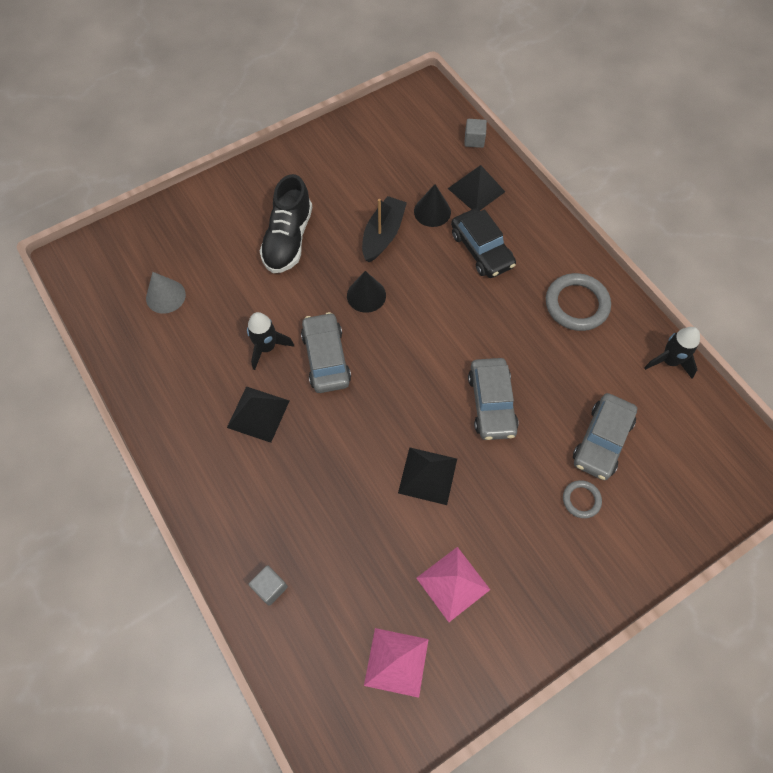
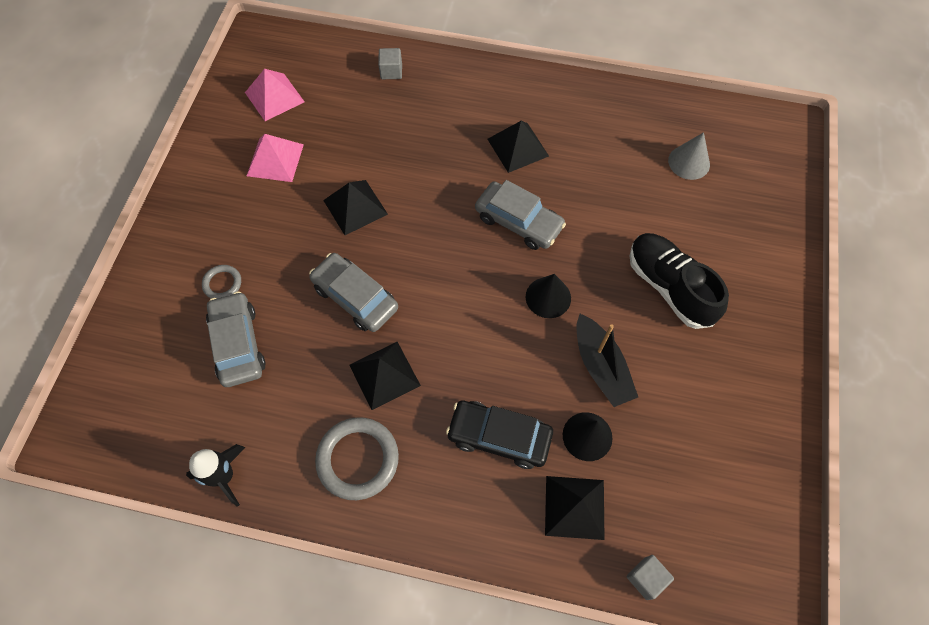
camera: 135 degrees right, 0 degrees up
black rocket [247,312,294,370] -> none
none -> black pyramid [350,342,421,410]

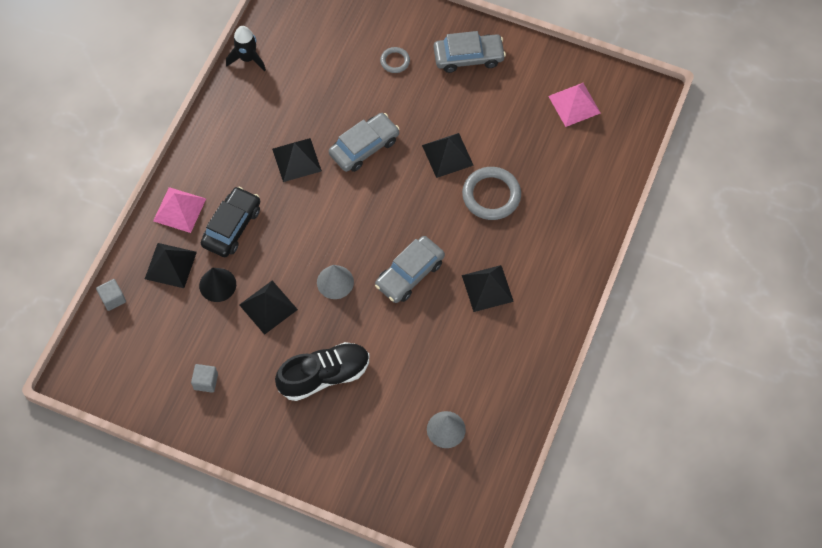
camera: 100 degrees right, 0 degrees up
grey car [206,291,266,387] -> grey car moved to [434,31,506,73]
pink pyramid [247,134,304,182] -> pink pyramid moved to [153,187,206,233]
grey ring [315,417,399,500] -> grey ring moved to [462,167,521,220]
grey cube [378,48,402,79] -> grey cube moved to [191,364,218,393]
black cone [526,274,571,318] -> grey cone [317,265,354,299]
black boat [577,314,638,407] -> black pyramid [239,281,298,335]

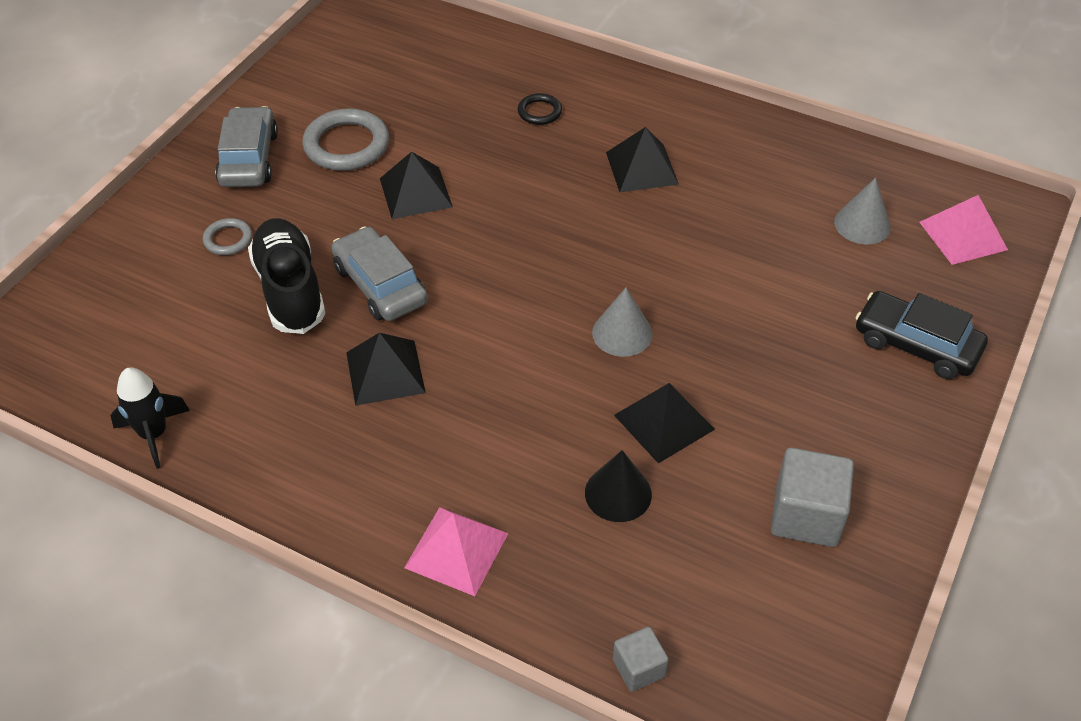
camera: 85 degrees left, 15 degrees down
black pyramid [145,243,197,288] -> none
grey cube [191,364,218,393] -> grey cube [771,448,854,547], size x1.77
black car [201,187,260,257] -> black car moved to [856,291,988,379]
black shoe [275,342,369,401] -> black shoe moved to [248,218,326,334]
grey car [375,236,445,303] -> none
grey ring [462,167,521,220] -> grey ring moved to [302,109,389,171]
pink pyramid [548,83,601,127] -> pink pyramid moved to [919,195,1008,265]
none -> black ring [518,93,562,125]

